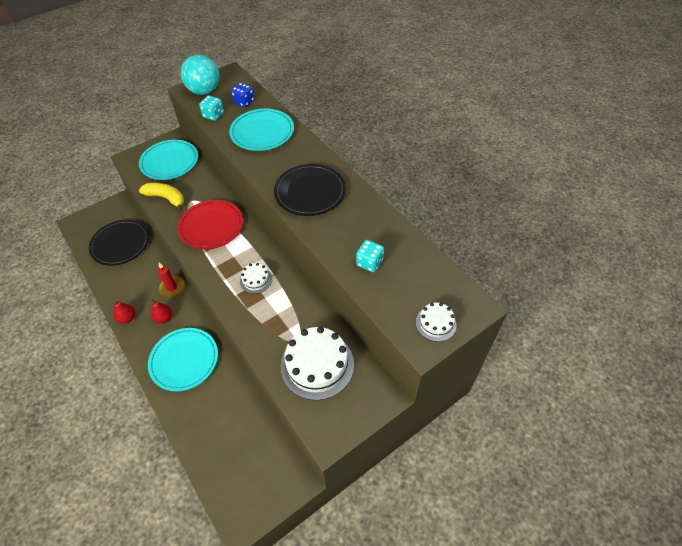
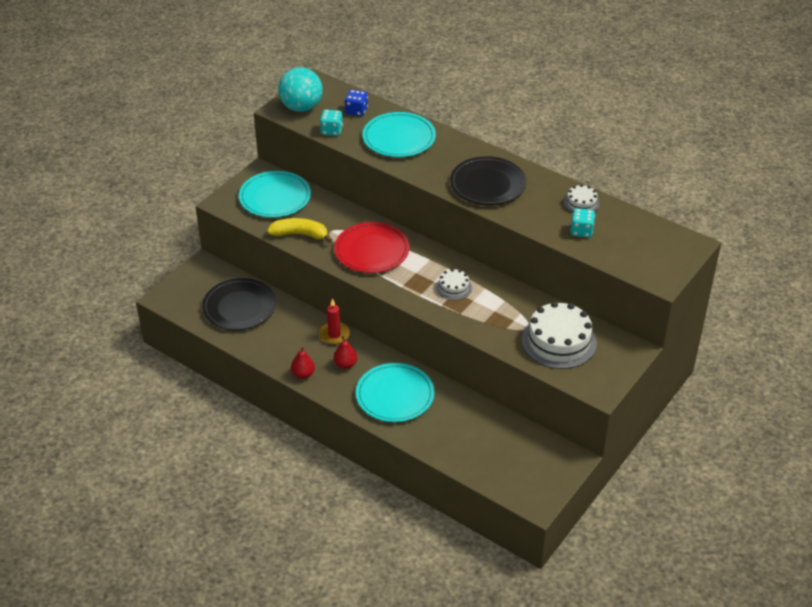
camera: 20 degrees left, 10 degrees down
white cake [416,303,457,342] -> white cake moved to [564,184,600,213]

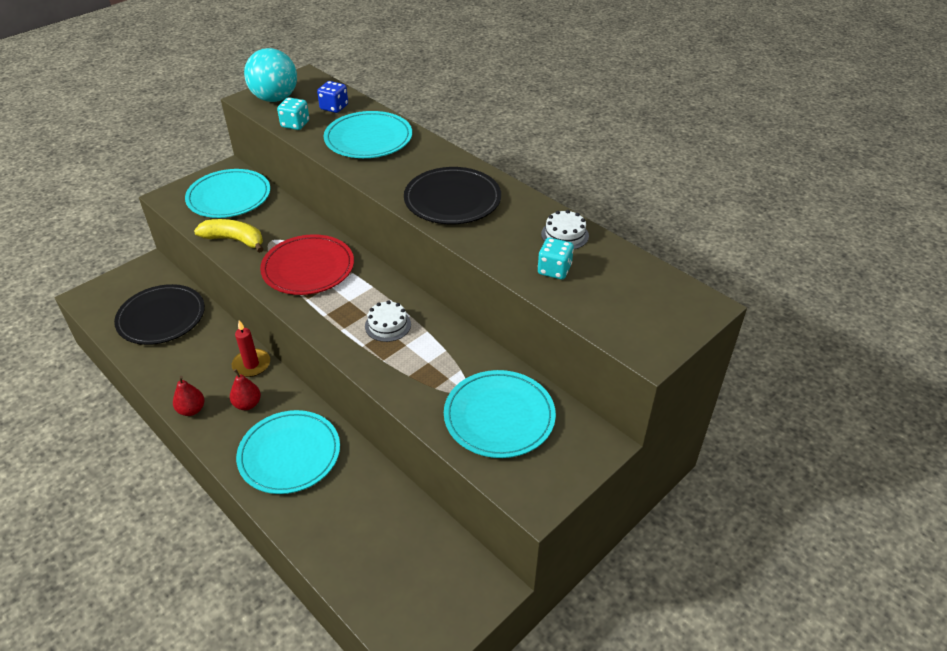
camera: 10 degrees right, 0 degrees up
white cake [522,301,597,369] -> turquoise plate [444,370,556,458]

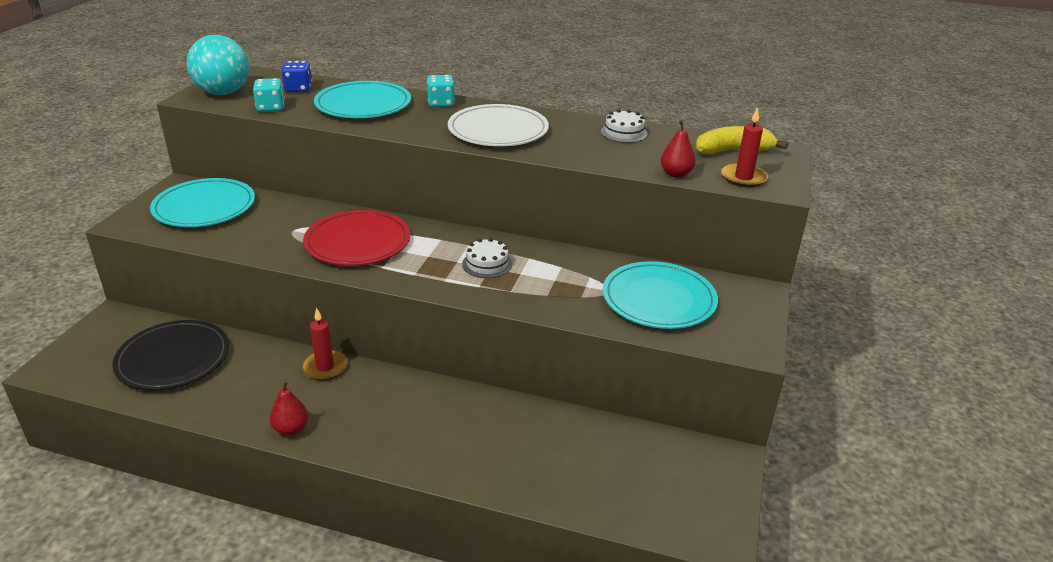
camera: 30 degrees left, 10 degrees down
yellow banana [194,219,263,253] -> yellow banana moved to [695,126,788,154]
red pear [230,369,261,410] -> red pear moved to [661,120,695,178]
turquoise plate [236,410,340,494] -> none
black plate [404,167,501,224] -> white plate [448,104,549,146]
turquoise dice [538,238,574,279] -> turquoise dice moved to [427,75,455,107]
none -> red candle [721,107,768,187]

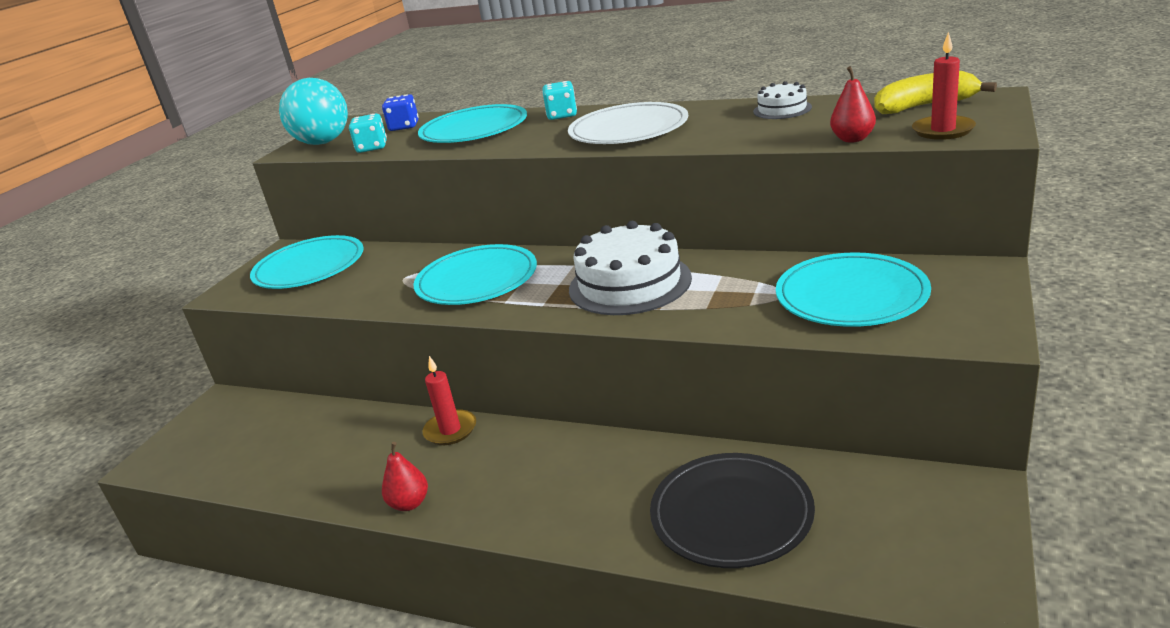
camera: 10 degrees right, 5 degrees down
black plate [113,320,229,391] -> black plate moved to [650,453,815,568]
red plate [303,210,410,266] -> turquoise plate [413,244,537,305]
white cake [462,238,512,278] -> white cake [569,221,692,315], size x2.00

